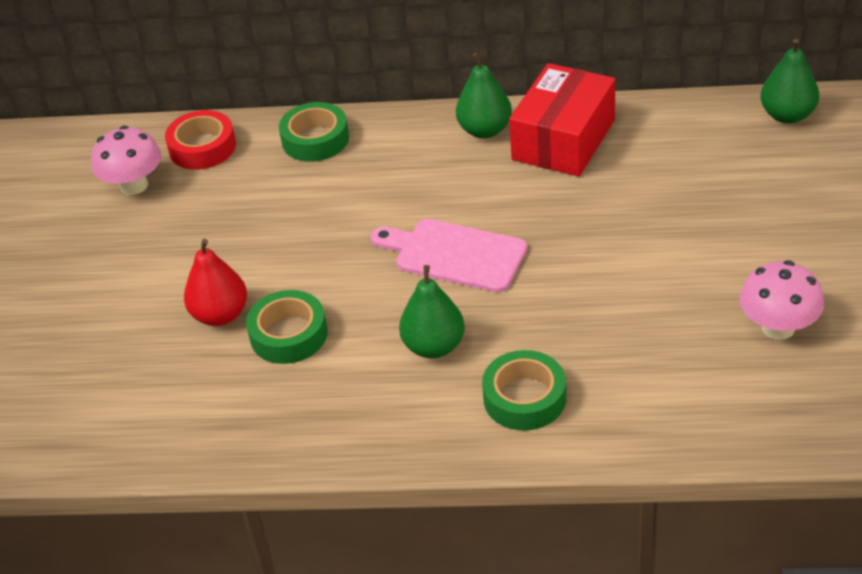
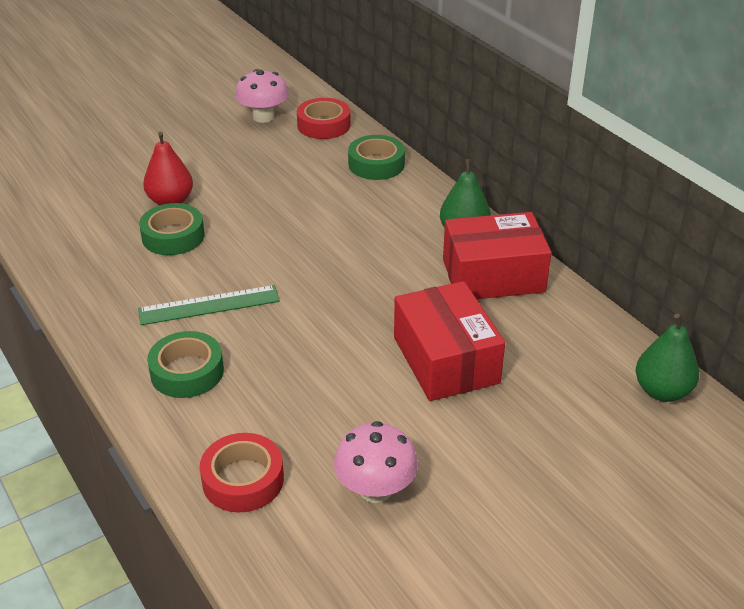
camera: 50 degrees right, 5 degrees down
pink cutting board [371,219,527,292] -> none
green pear [399,265,465,358] -> green ruler [138,285,280,325]
none -> red tape [200,433,284,512]
none -> red box [394,281,505,401]

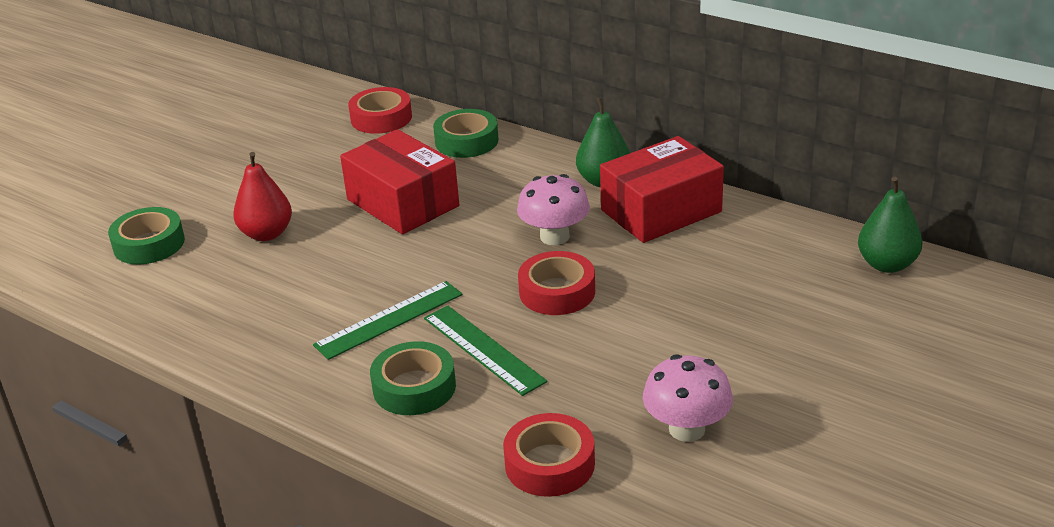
camera: 20 degrees left, 5 degrees down
green tape [139,203,205,255] -> green tape moved to [108,207,185,264]
pink mushroom [235,69,289,123] -> pink mushroom moved to [517,174,590,245]
red box [394,281,505,401] -> red box moved to [340,129,459,234]
none -> green ruler [424,306,547,396]
none -> red tape [518,251,595,315]

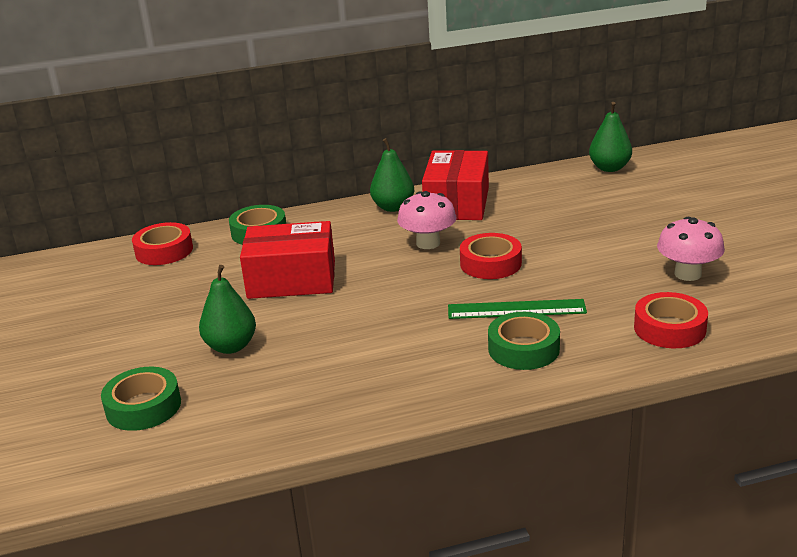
camera: 50 degrees left, 5 degrees down
red pear [233,152,292,241] -> green pear [199,265,256,354]
green ruler [313,281,463,360] -> none

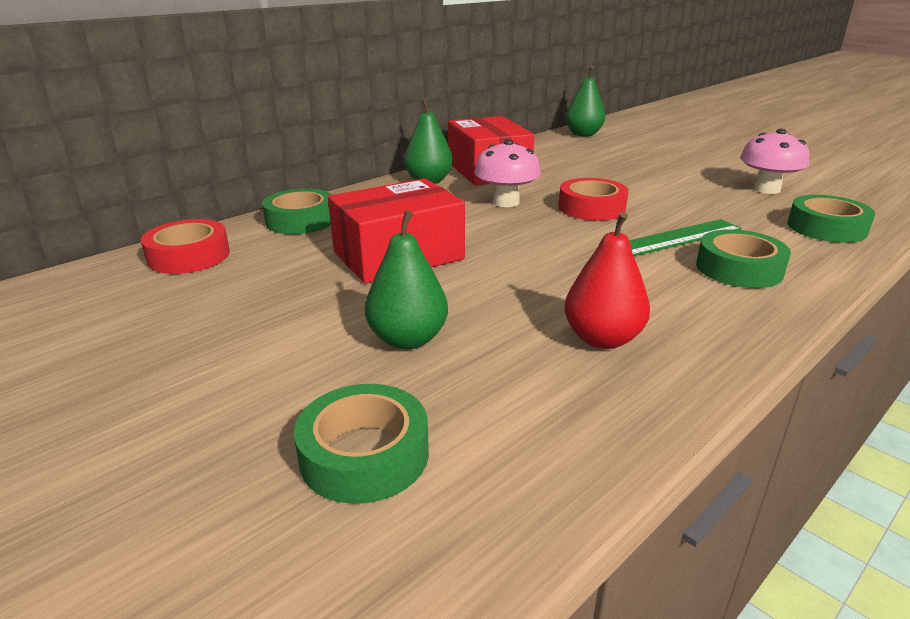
camera: 30 degrees left, 0 degrees up
red tape [634,292,708,348] -> green tape [787,195,875,243]
none -> red pear [564,212,650,349]

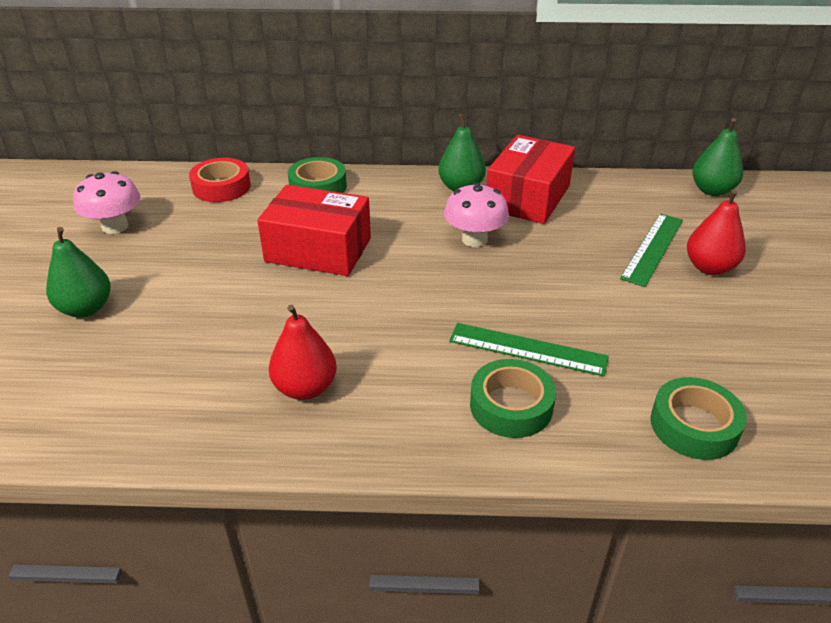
camera: 45 degrees right, 10 degrees up
green tape [294,384,429,504] -> none
green pear [365,210,448,349] -> green pear moved to [46,227,111,317]
red tape [559,178,629,221] -> none
pink mushroom [740,129,810,194] -> pink mushroom moved to [73,171,140,234]
none -> green ruler [620,213,683,287]
none -> red pear [687,189,746,275]

